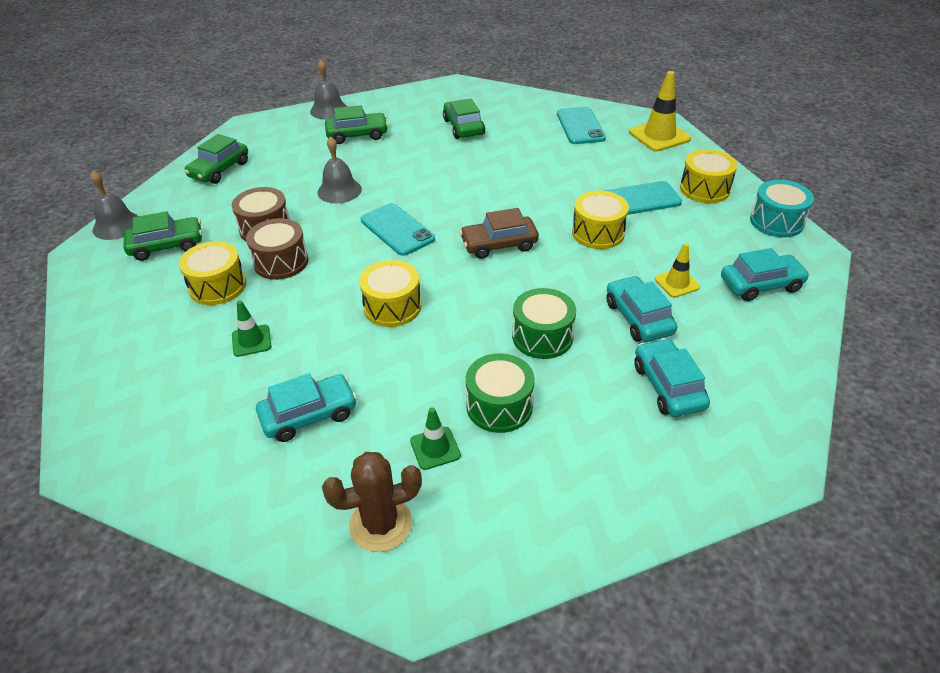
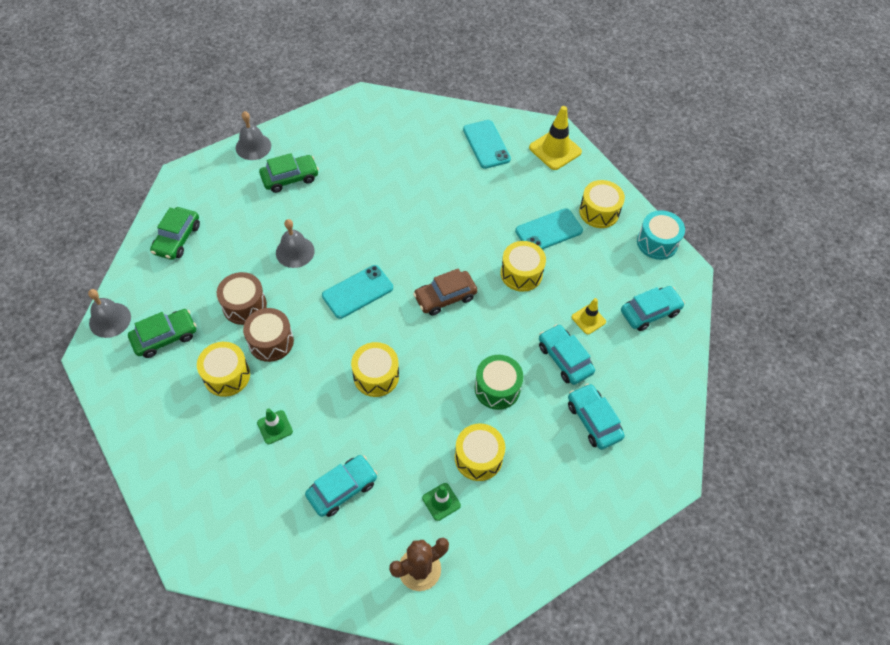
camera: 15 degrees left, 15 degrees up
turquoise phone [361,203,435,256] -> turquoise phone turned 75 degrees counterclockwise [322,265,393,319]
green car [443,98,485,139] -> none
green drum [466,353,535,433] -> yellow drum [455,424,505,481]

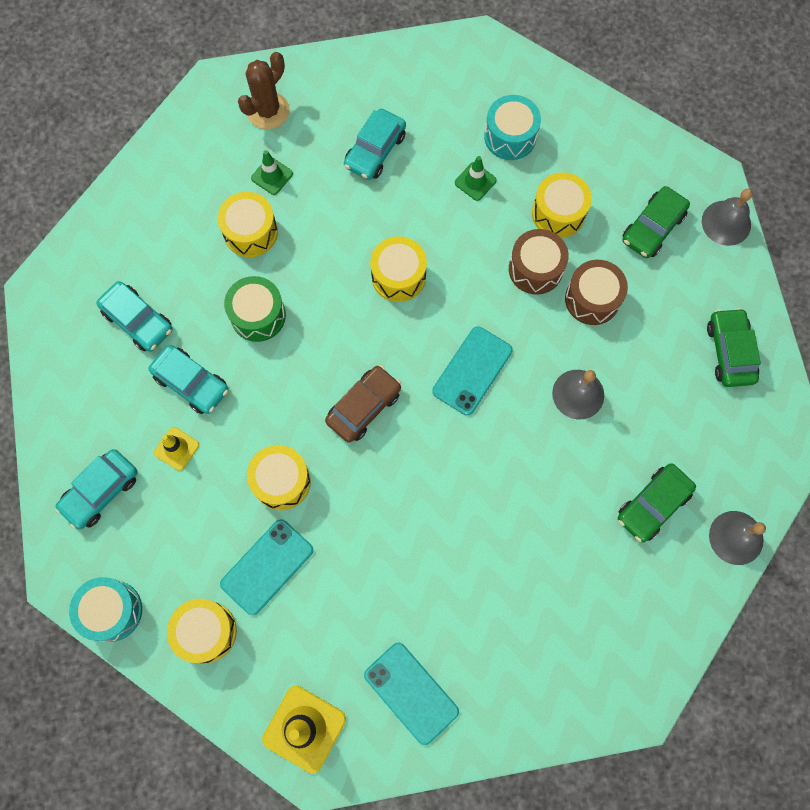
camera: 160 degrees right, 15 degrees up
none -> turquoise drum [484,95,541,160]

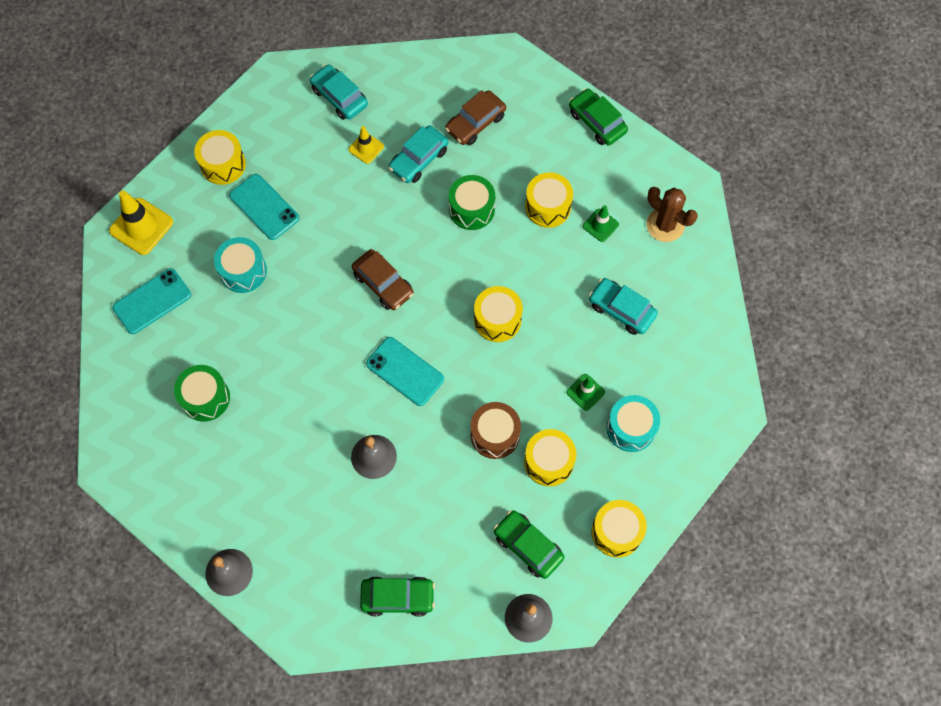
camera: 95 degrees right, 5 degrees down
turquoise drum [69,577,142,642] -> turquoise drum moved to [214,237,267,293]
turquoise car [96,281,173,352] -> brown car [445,90,506,145]
yellow drum [247,445,311,510] -> yellow drum moved to [591,500,647,558]
brown drum [565,260,628,325] -> none
green car [618,463,696,542] -> green car moved to [569,88,628,145]
none -> green drum [174,365,230,422]

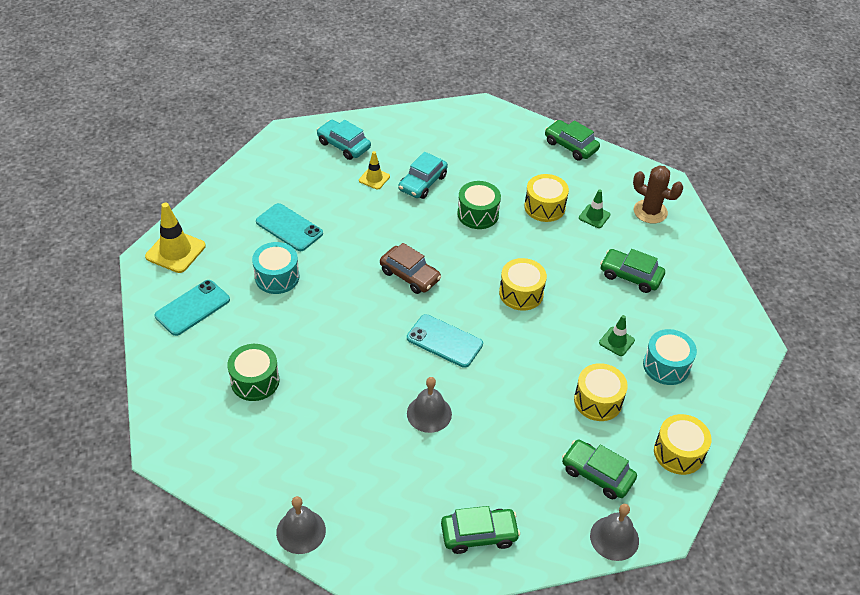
camera: 10 degrees left, 20 degrees down
yellow drum [194,130,246,185] -> none
brown car [445,90,506,145] -> none
brown drum [470,402,521,459] -> none
turquoise car [589,278,658,335] -> green car [600,249,665,293]

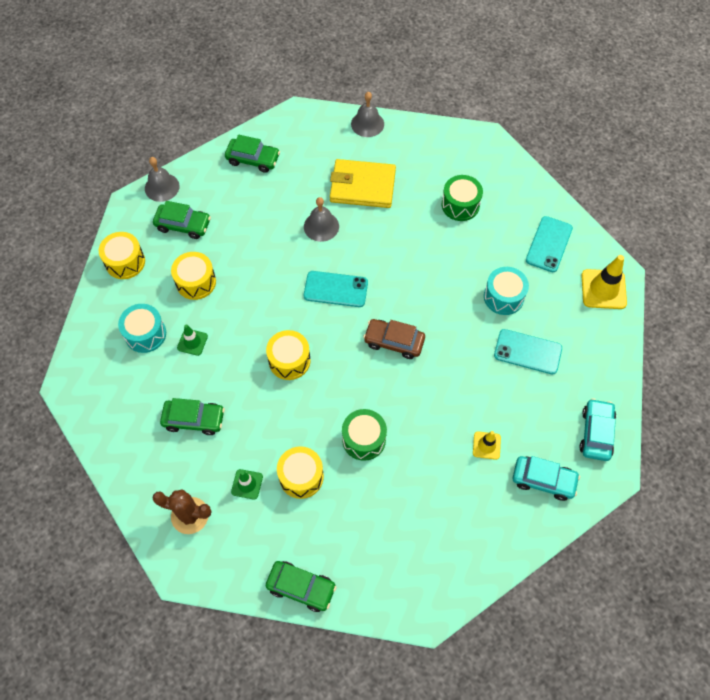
camera: 160 degrees right, 15 degrees up
turquoise car [398,152,448,199] -> turquoise car moved to [579,398,616,461]
green car [441,506,520,554] -> green car turned 135 degrees counterclockwise [225,135,280,173]
none -> yellow wallet [330,159,396,208]

